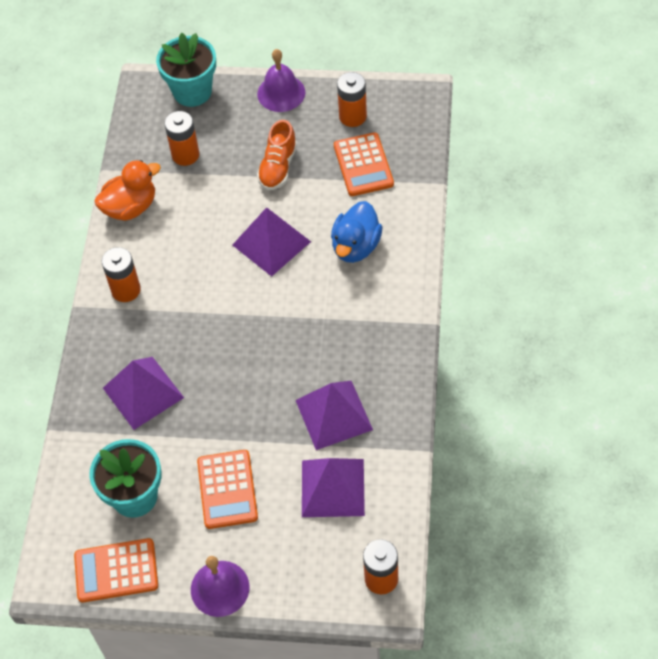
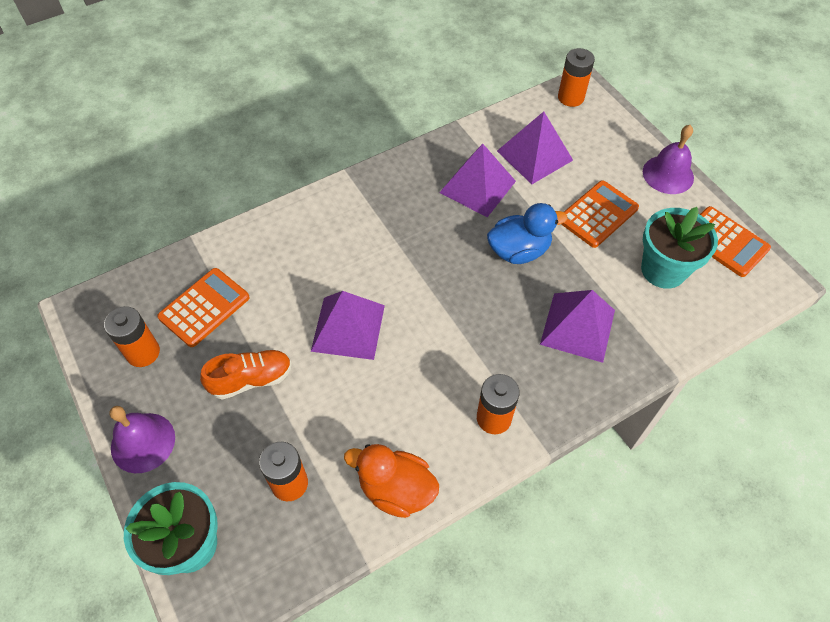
camera: 130 degrees left, 0 degrees up
blue duck [331,201,382,263] -> blue duck moved to [487,203,567,264]

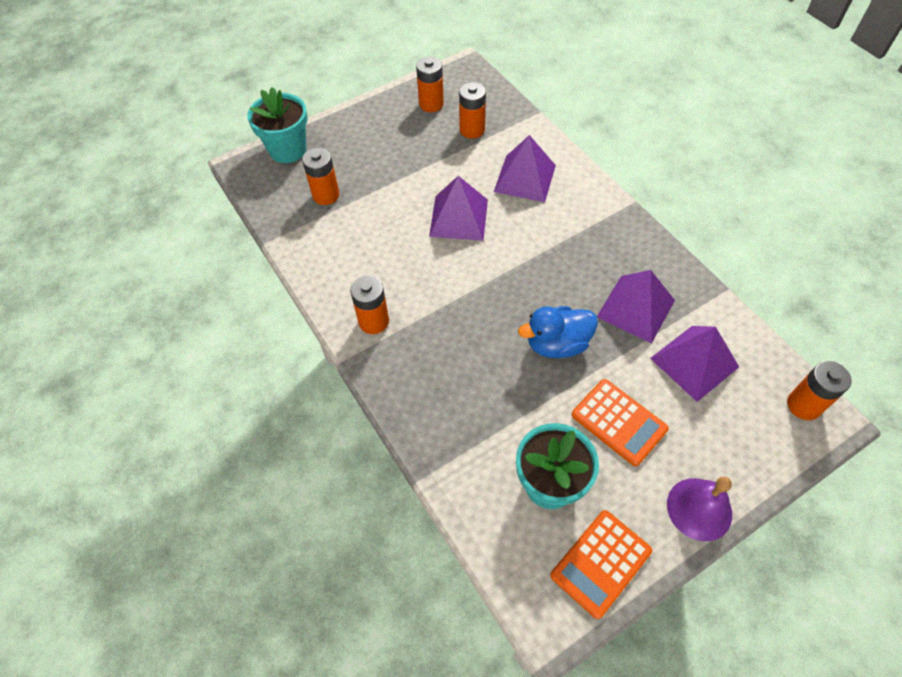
camera: 90 degrees right, 0 degrees up
purple bell [110,406,175,473] -> none
orange calculator [157,268,250,347] -> orange battery [459,82,486,139]
orange shoe [200,349,292,400] -> none
orange duck [344,444,439,518] -> none
blue duck [487,203,567,264] -> blue duck turned 90 degrees clockwise [518,306,598,358]
purple pyramid [540,290,615,363] -> purple pyramid moved to [494,135,556,202]

